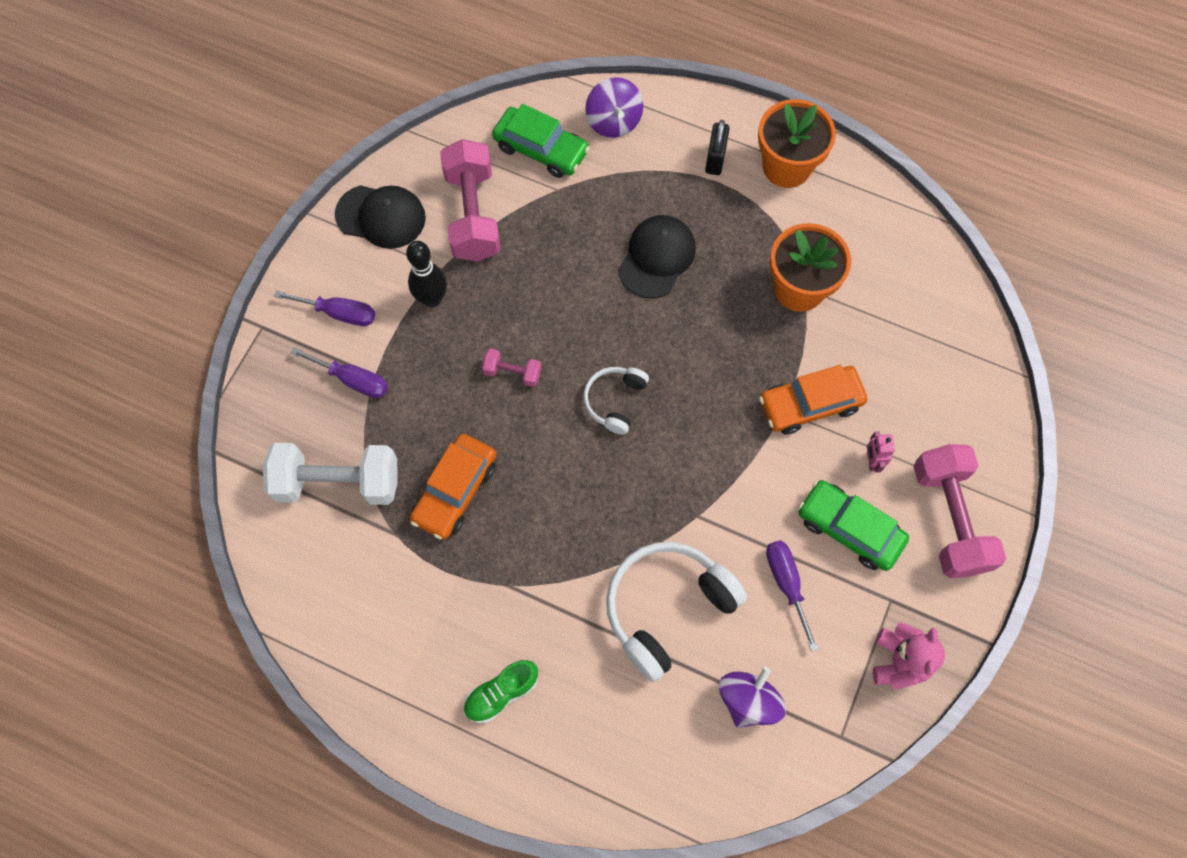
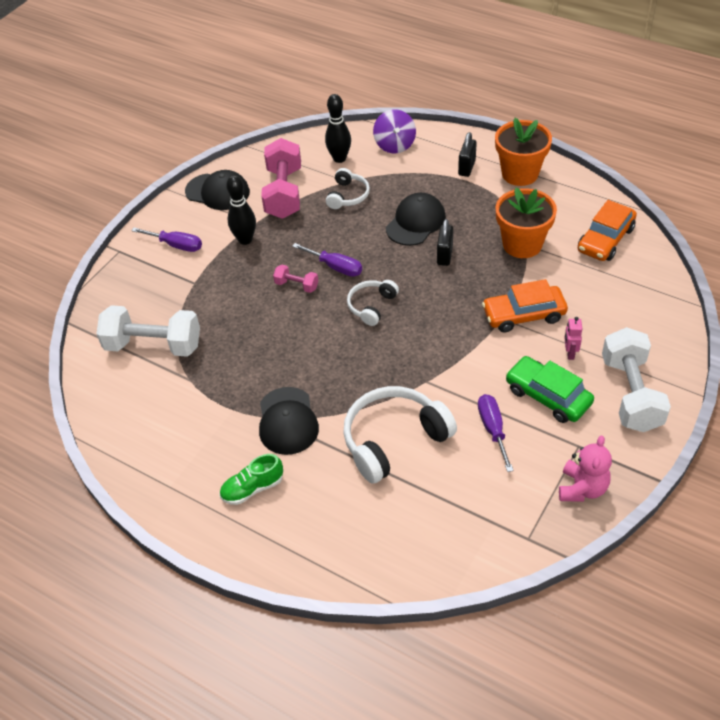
camera: 10 degrees right, 20 degrees down
purple screwdriver [290,347,388,398] -> purple screwdriver moved to [292,243,362,277]
orange car [410,434,496,539] -> orange car moved to [578,200,637,261]
green car [492,104,590,178] -> black bowling pin [325,94,351,163]
purple spinning top [719,667,786,728] -> none
pink dumbbell [914,444,1006,578] -> white dumbbell [602,327,671,432]
none -> black cap [259,387,319,455]
none -> white headphones [326,168,370,209]
none -> black padlock [437,219,453,266]

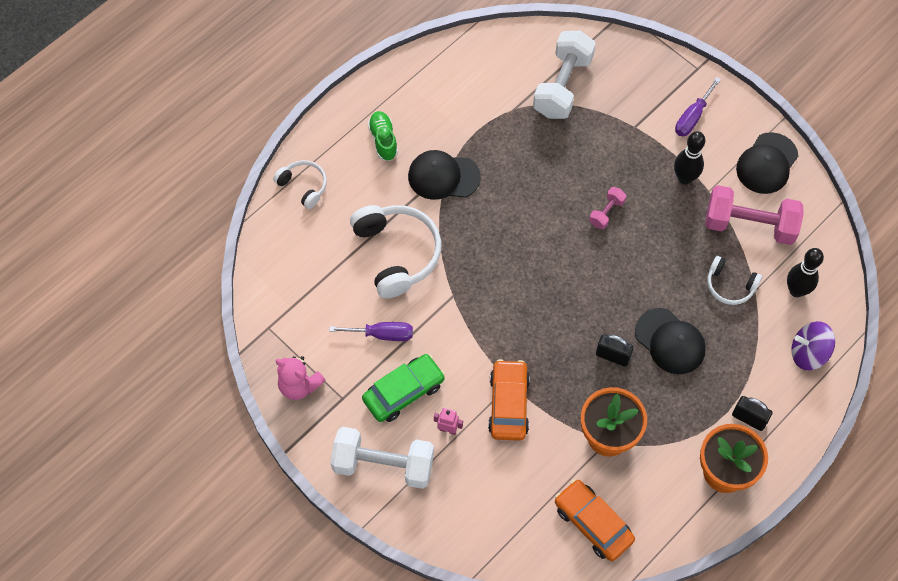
camera: 100 degrees right, 15 degrees up
purple screwdriver [292,243,362,277] -> none
white headphones [347,280,399,326] -> white headphones moved to [273,160,327,209]

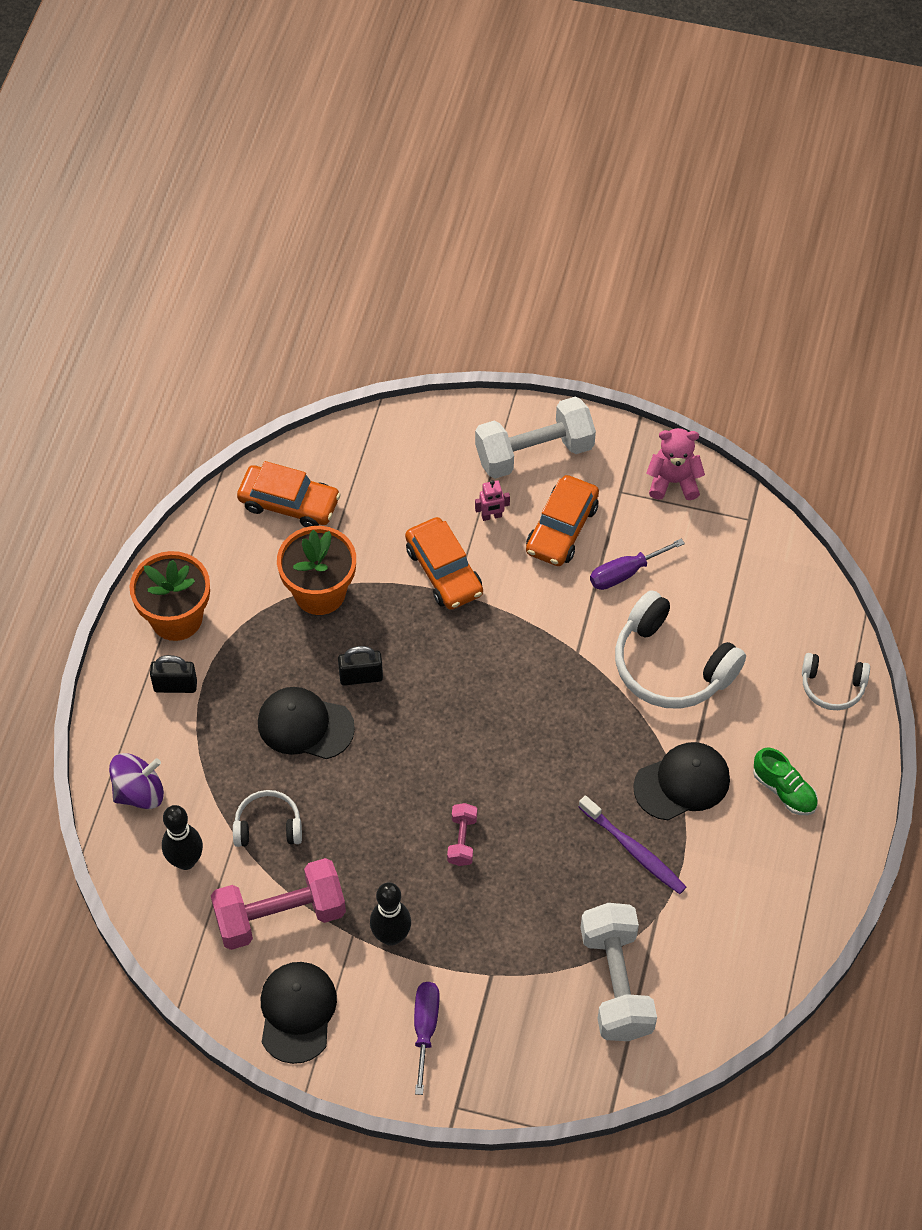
camera: 150 degrees right, 5 degrees down
green car [362,354,445,422] -> orange car [526,475,599,566]
none -> purple toothbrush [579,796,686,894]

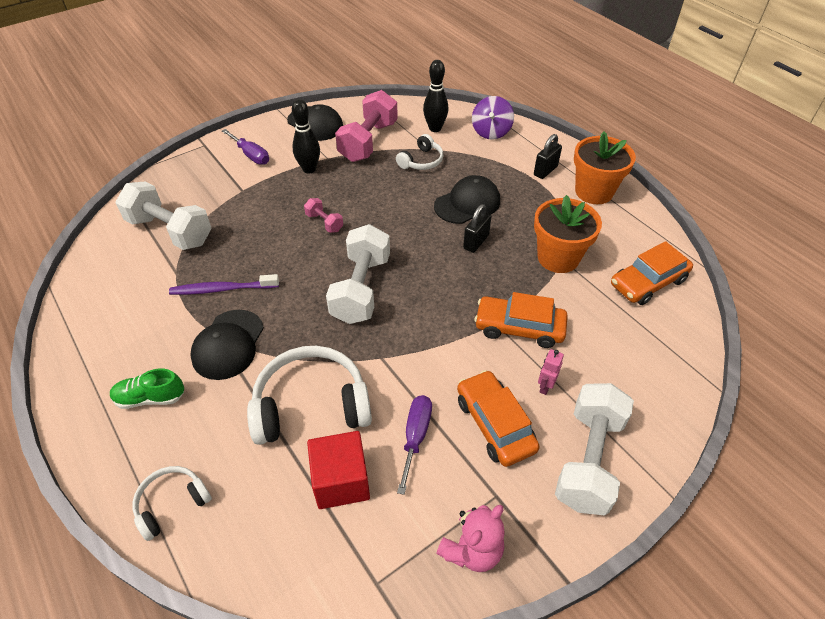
camera: 130 degrees right, 10 degrees down
none -> red cube [307,431,370,509]
none -> white dumbbell [326,224,390,324]

